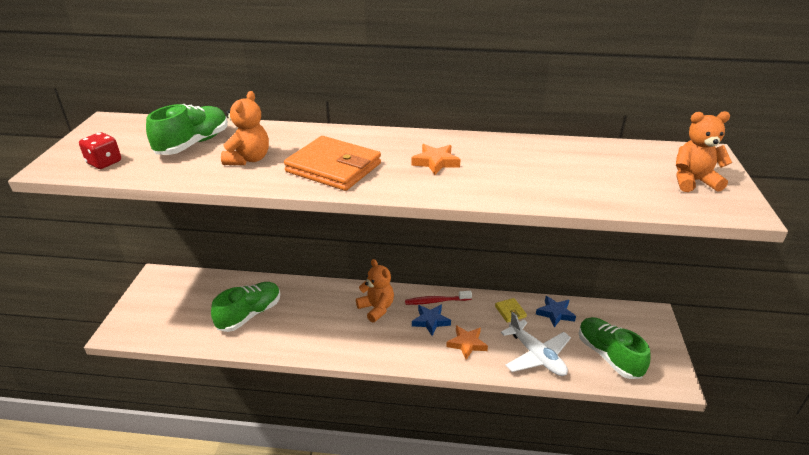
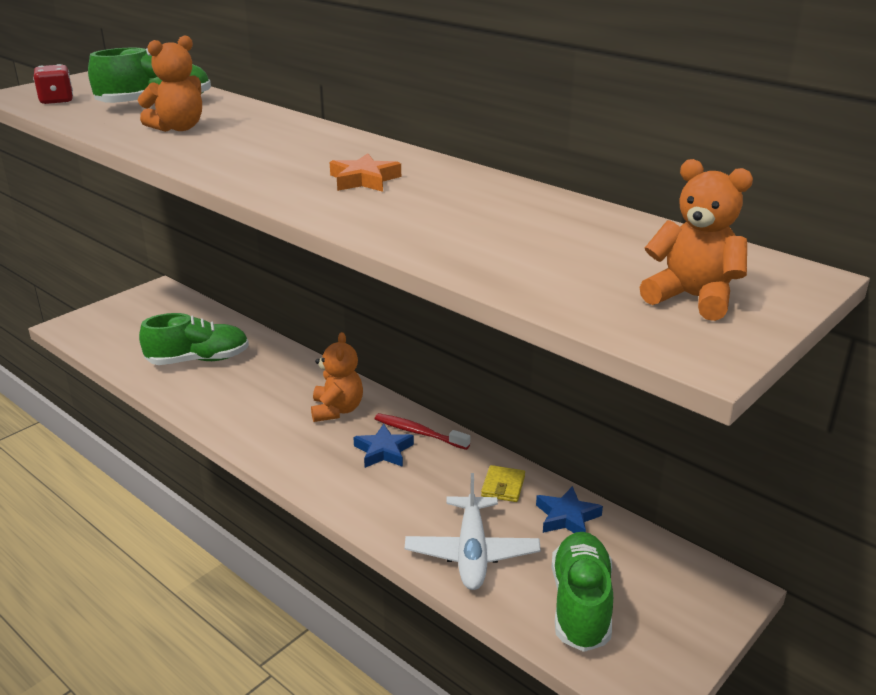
camera: 35 degrees right, 5 degrees down
orange wallet [284,136,381,191] -> none
orange star [446,325,488,360] -> none

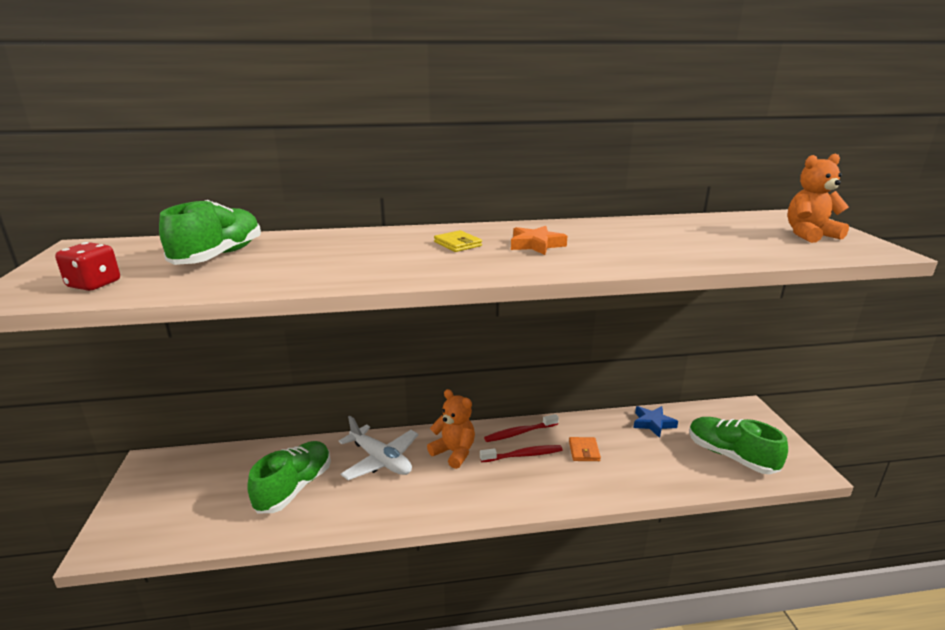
camera: 50 degrees left, 5 degrees down
orange teddy bear [138,35,202,132] -> none
blue star [353,424,414,468] -> red toothbrush [480,445,562,462]
white plane [405,473,541,590] -> white plane moved to [339,416,419,480]
yellow wallet [481,465,525,502] -> yellow wallet moved to [434,230,482,252]
none -> orange wallet [569,437,601,461]

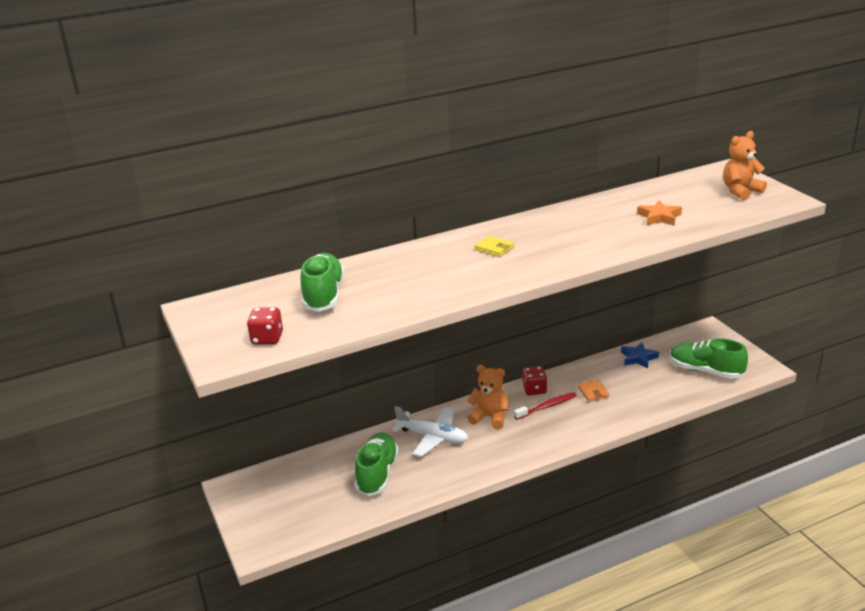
camera: 15 degrees left, 5 degrees up
red toothbrush [484,414,559,442] -> red dice [522,366,547,396]
orange star [511,226,567,255] -> orange star moved to [637,200,682,226]

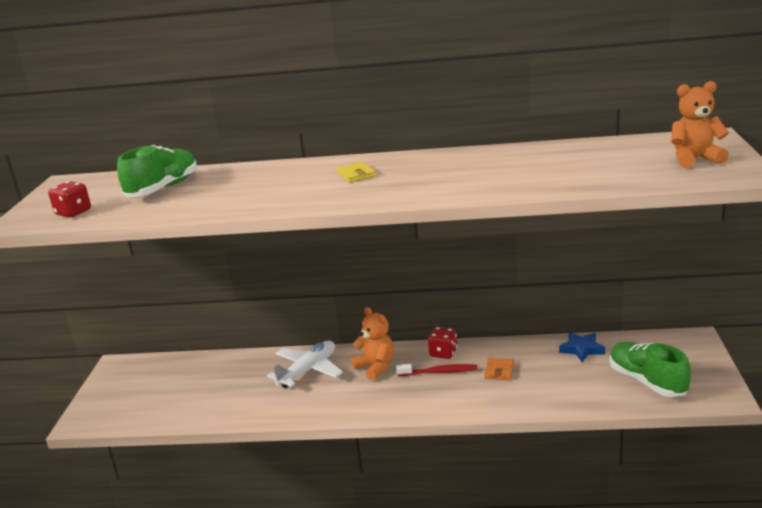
camera: 30 degrees right, 5 degrees down
green shoe [355,432,399,496] -> none
white plane [392,406,469,457] -> white plane turned 105 degrees counterclockwise [267,341,343,388]
orange star [637,200,682,226] -> none

